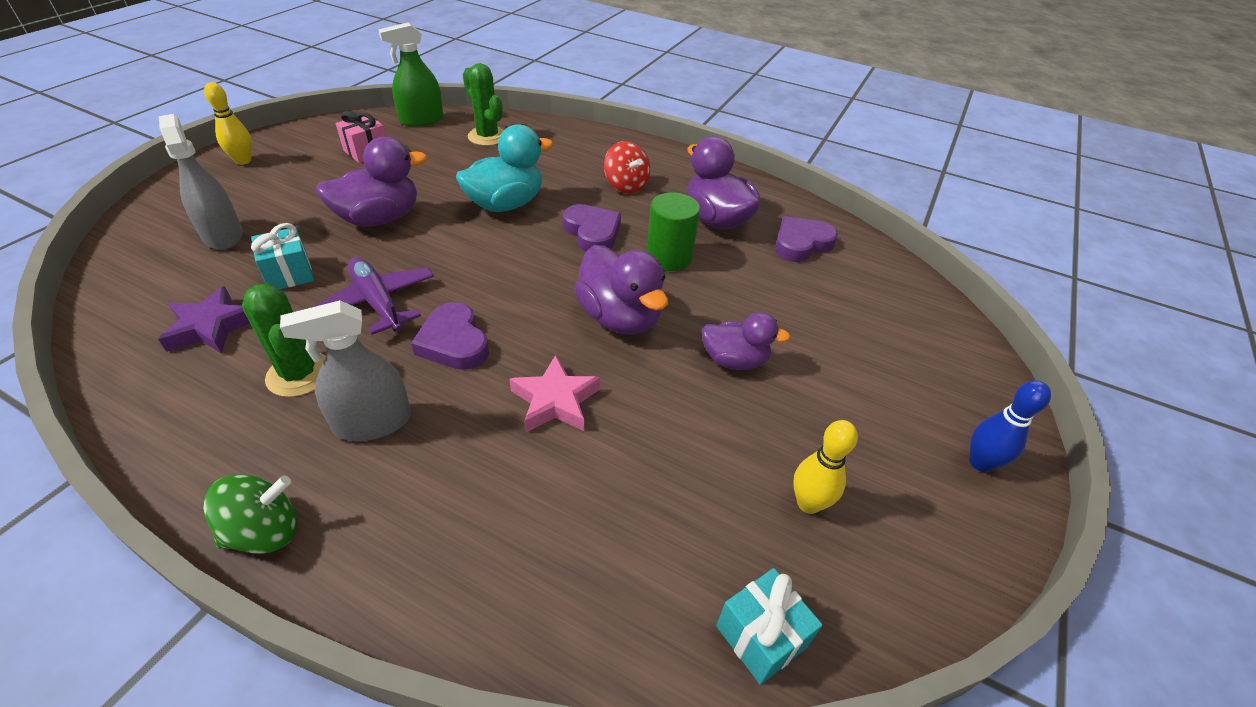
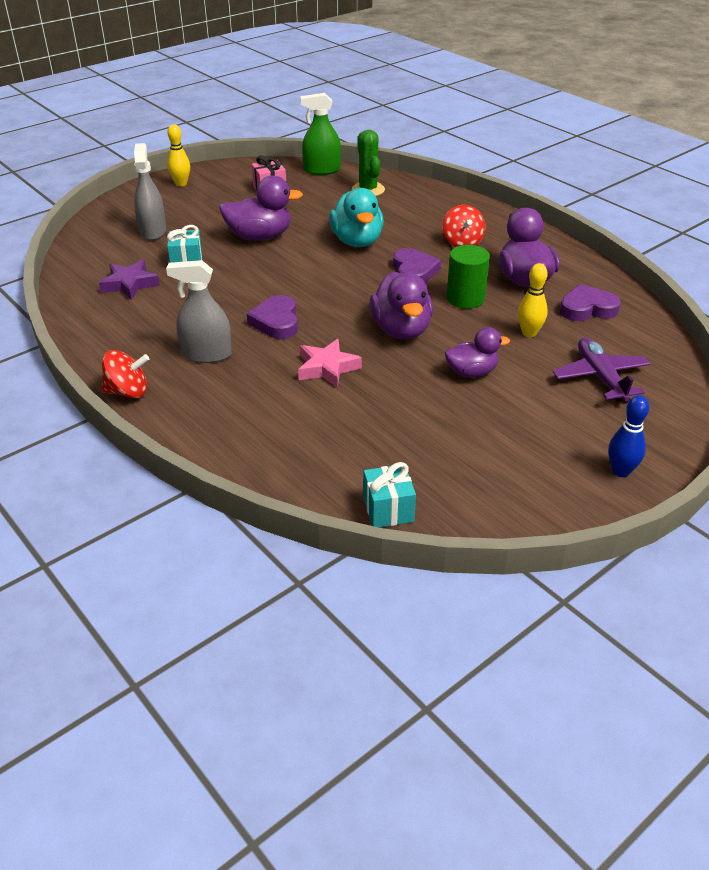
camera: 25 degrees right, 5 degrees down
green spinning top [203,474,297,554] -> red spinning top [101,350,149,398]
green cactus [242,284,326,397] -> none
purple plane [311,257,434,335] -> purple plane moved to [553,337,650,402]
turquoise duck [456,124,553,212] -> turquoise duck turned 90 degrees clockwise [329,188,384,247]
purple duck [702,312,790,370] -> purple duck turned 45 degrees counterclockwise [445,327,510,378]
yellow bowling pin [793,420,858,514] -> yellow bowling pin moved to [518,263,548,337]

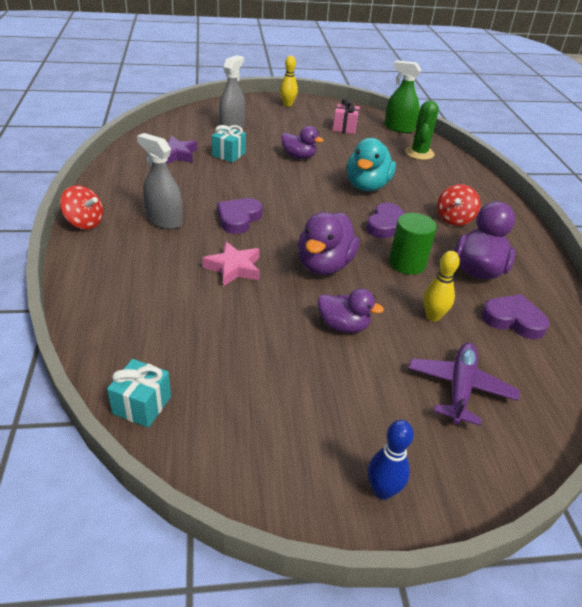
camera: 30 degrees right, 0 degrees up
purple duck [219,175,303,241] -> purple duck [281,126,323,159], size x0.64

